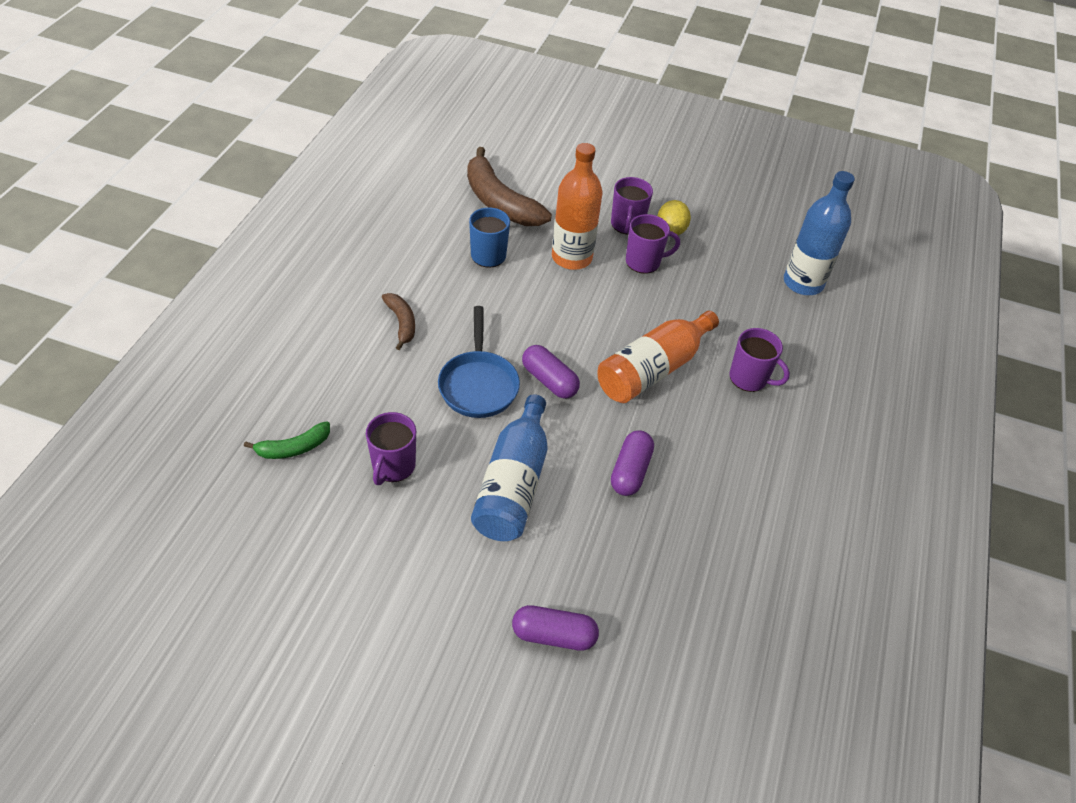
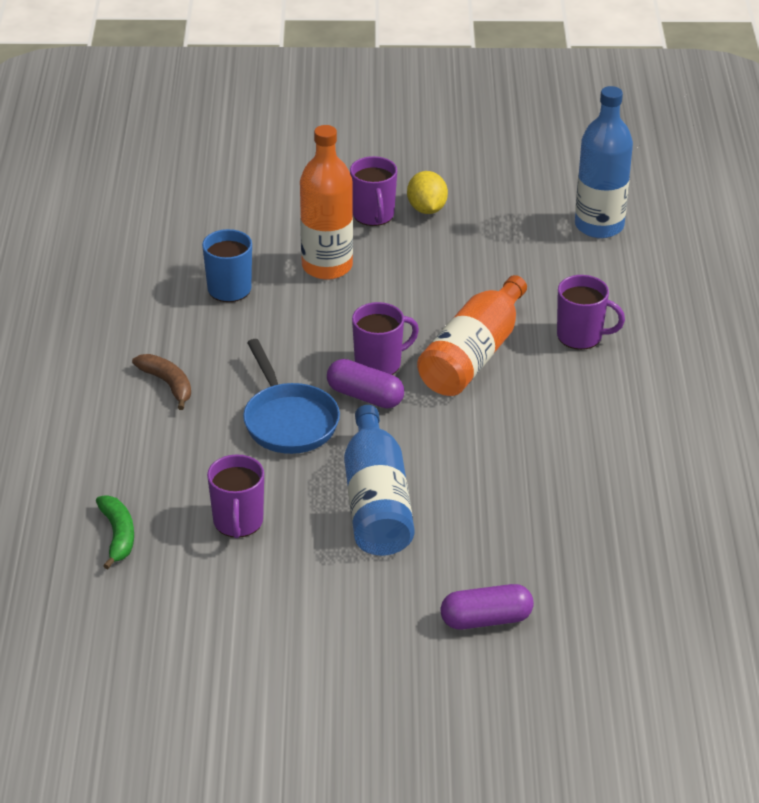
camera: 15 degrees left, 10 degrees down
green banana [244,421,330,459] -> green banana turned 60 degrees counterclockwise [96,495,134,569]
brown banana [467,147,552,226] -> none
purple capsule [611,430,654,496] -> none
purple mug [626,214,680,274] -> purple mug moved to [352,302,419,375]

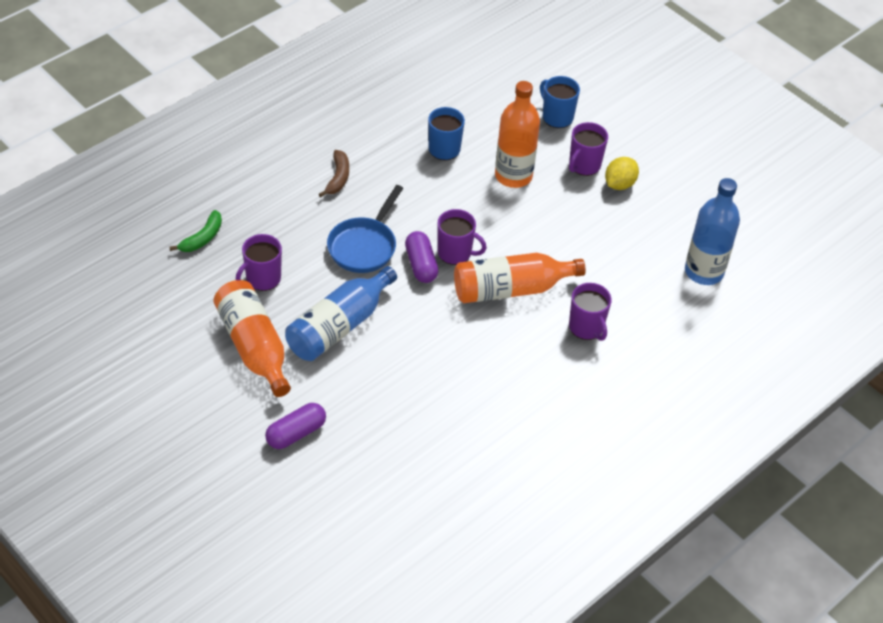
camera: 45 degrees right, 10 degrees up
purple capsule [440,584,534,629] -> purple capsule turned 75 degrees counterclockwise [265,403,326,449]
none -> orange bottle [213,280,291,397]
none -> blue mug [540,76,580,128]

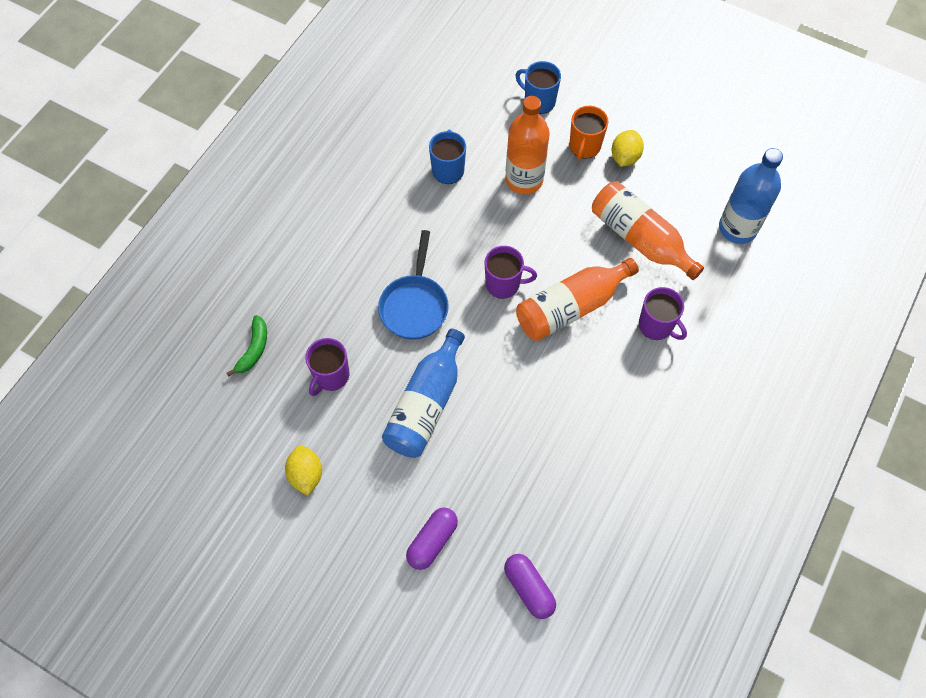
camera: 15 degrees left, 15 degrees up
orange bottle [213,280,291,397] -> orange bottle moved to [592,181,704,280]
brown banana [319,150,349,197] -> none
purple capsule [405,231,438,283] -> purple capsule moved to [504,554,556,619]
purple mug [569,122,608,176] -> orange mug [569,106,608,161]
none -> yellow lemon [285,445,322,496]

